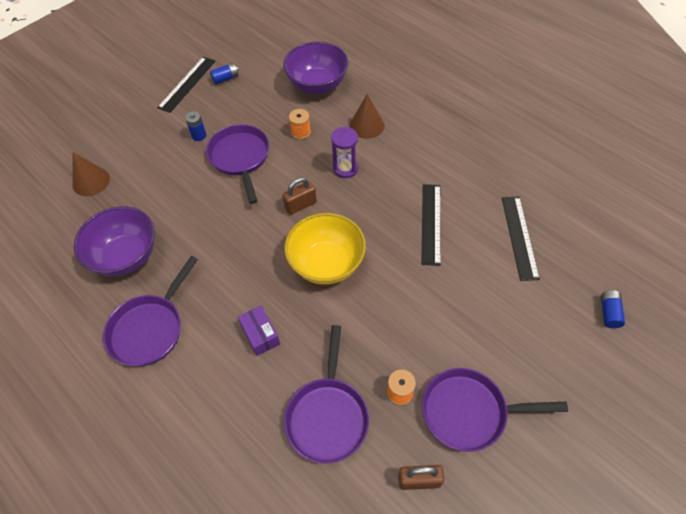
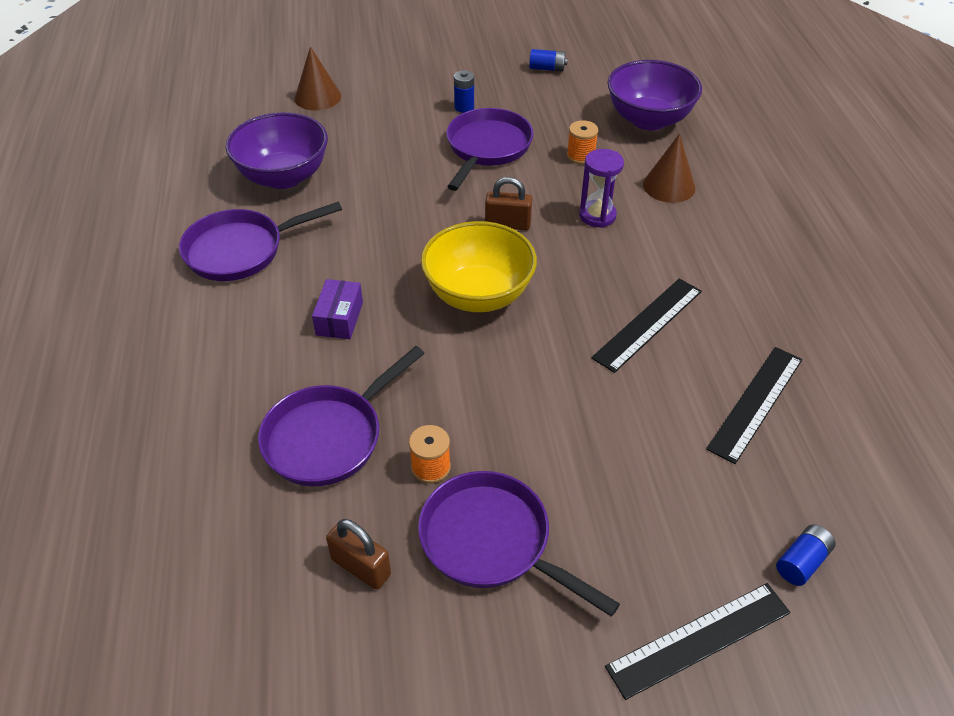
camera: 35 degrees right, 10 degrees down
black ruler [157,57,216,113] -> black ruler moved to [605,583,790,700]

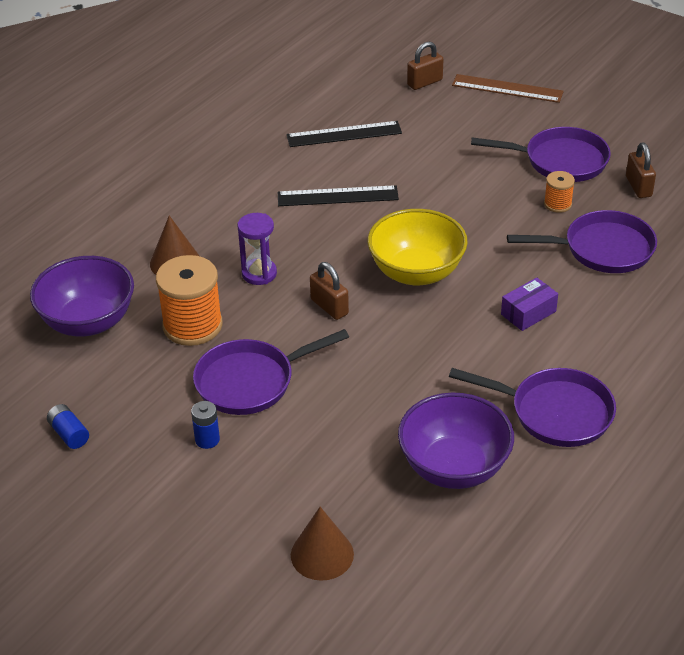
camera: 135 degrees left, 5 degrees down
purple pan [418,471,620,617] -> purple pan turned 75 degrees counterclockwise [471,127,611,182]
orange spool [567,120,598,164] -> orange spool [156,255,223,346], size x1.97
black ruler [605,583,790,700] -> brown ruler [452,74,564,103]
blue battery [776,524,836,586] -> brown padlock [407,41,443,90]

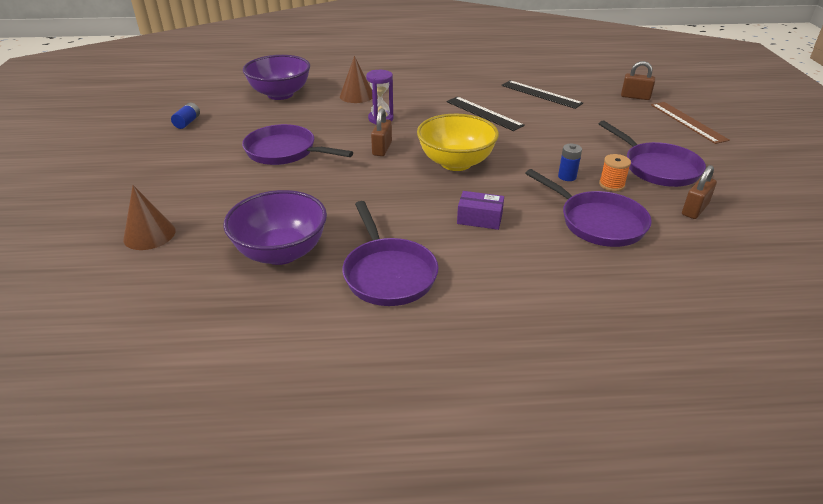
camera: 50 degrees right, 5 degrees down
orange spool [156,255,223,346] -> none
blue battery [191,401,220,449] -> blue battery moved to [558,144,582,181]

